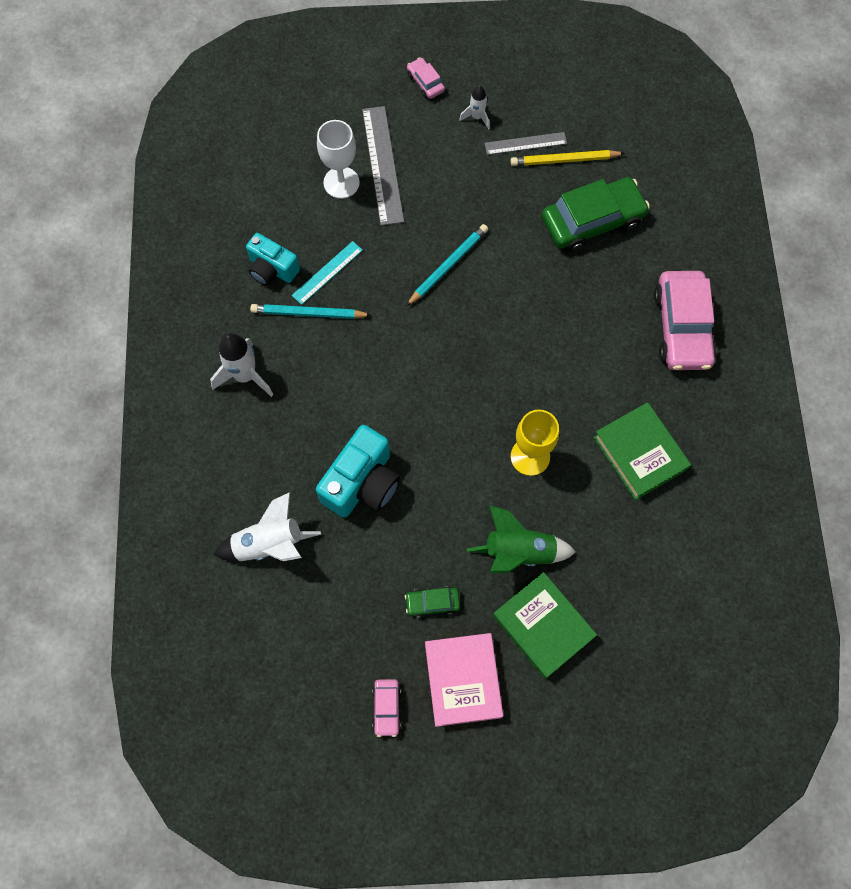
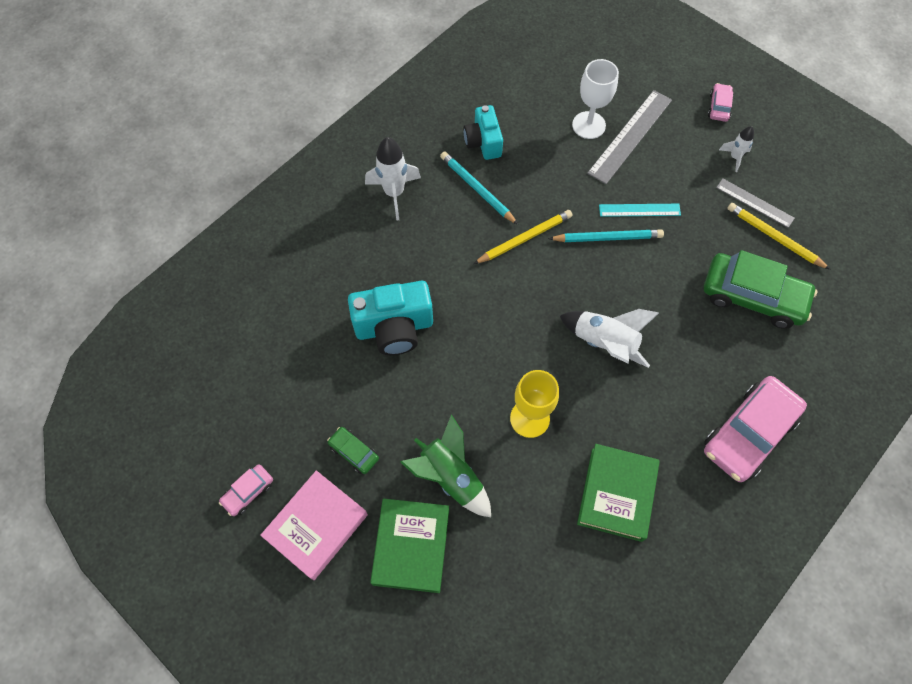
camera: 45 degrees right, 5 degrees down
white rocket [214,492,321,561] -> white rocket moved to [560,309,659,368]
turquoise ruler [292,241,363,305] -> turquoise ruler moved to [599,204,681,217]
none -> yellow pencil [474,210,573,264]

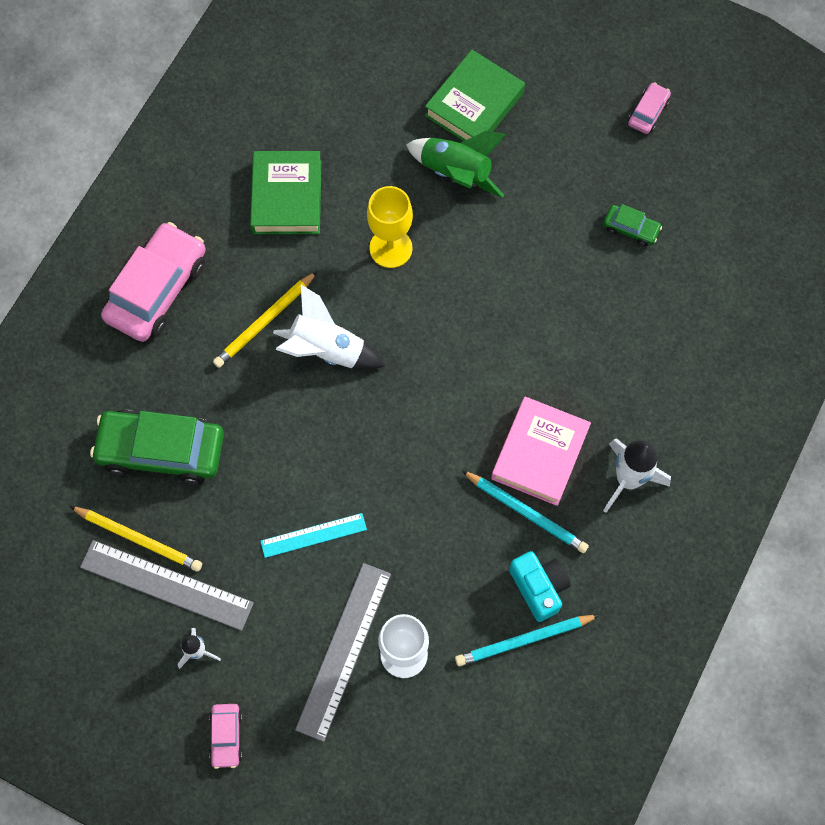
camera: 165 degrees right, 5 degrees up
pink book [260,471,368,580] -> pink book moved to [491,397,591,506]
green car [327,427,379,474] -> green car moved to [603,204,662,246]
turquoise camera [348,281,433,355] -> none
green book [370,499,449,593] -> green book turned 45 degrees clockwise [425,50,525,141]
yellow pencil [474,210,573,264] -> yellow pencil moved to [213,271,317,368]
turquoise pencil [548,229,664,242] -> turquoise pencil moved to [455,615,599,666]
grey ruler [716,178,795,228] -> grey ruler [80,540,254,631], size x1.66

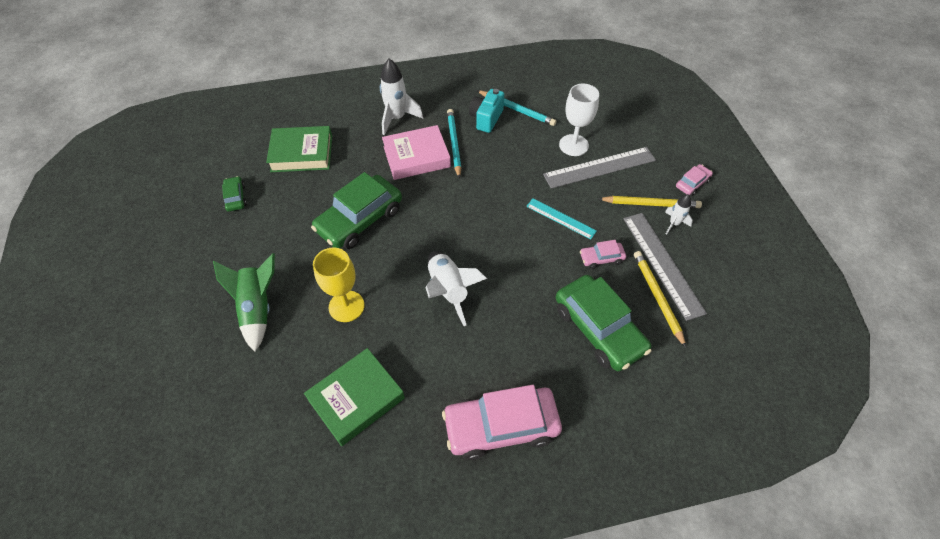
camera: 130 degrees left, 15 degrees down
yellow pencil [213,271,317,368] -> yellow pencil moved to [598,196,702,208]
green book [425,50,525,141] -> green book moved to [266,126,332,172]
pink car [628,82,671,134] -> pink car moved to [580,240,626,269]
none -> green car [311,172,402,249]

